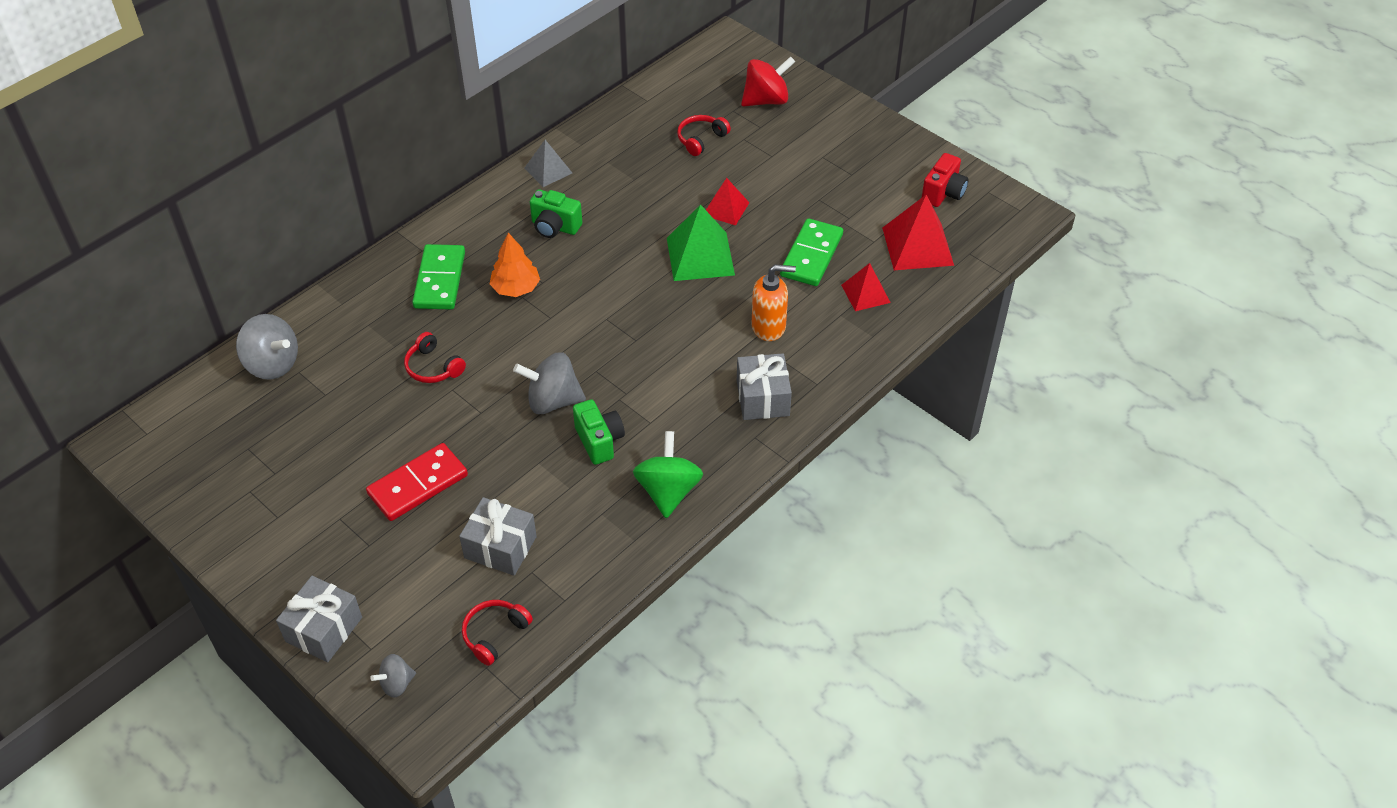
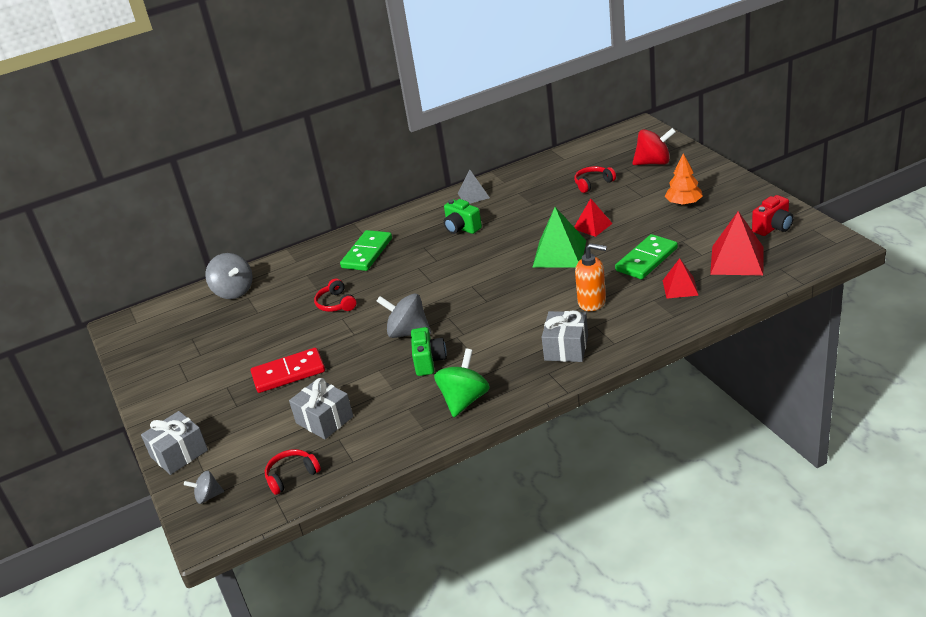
camera: 25 degrees right, 15 degrees down
orange tree [490,233,540,297] -> orange tree moved to [665,153,703,206]

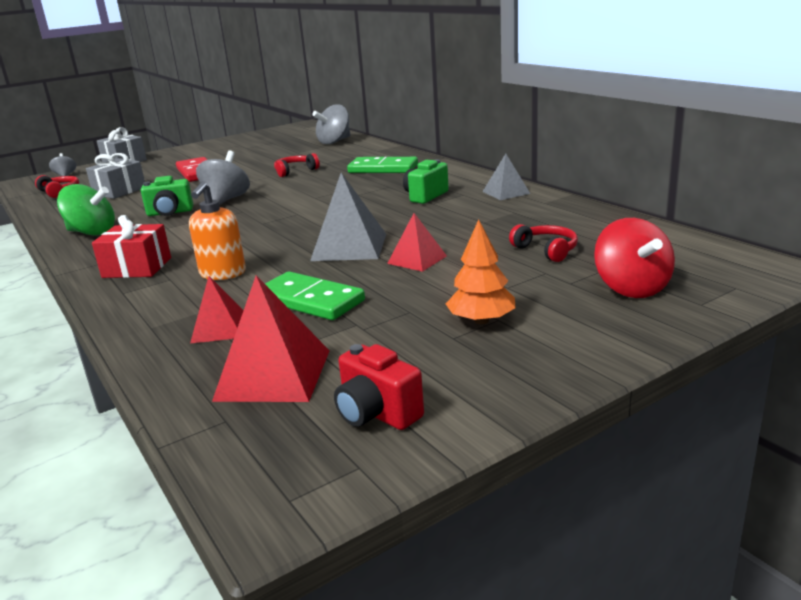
camera: 80 degrees right, 10 degrees down
green pyramid [533,207,586,268] -> grey pyramid [310,173,386,261]
grey gift [542,311,588,362] -> red gift [92,215,171,278]

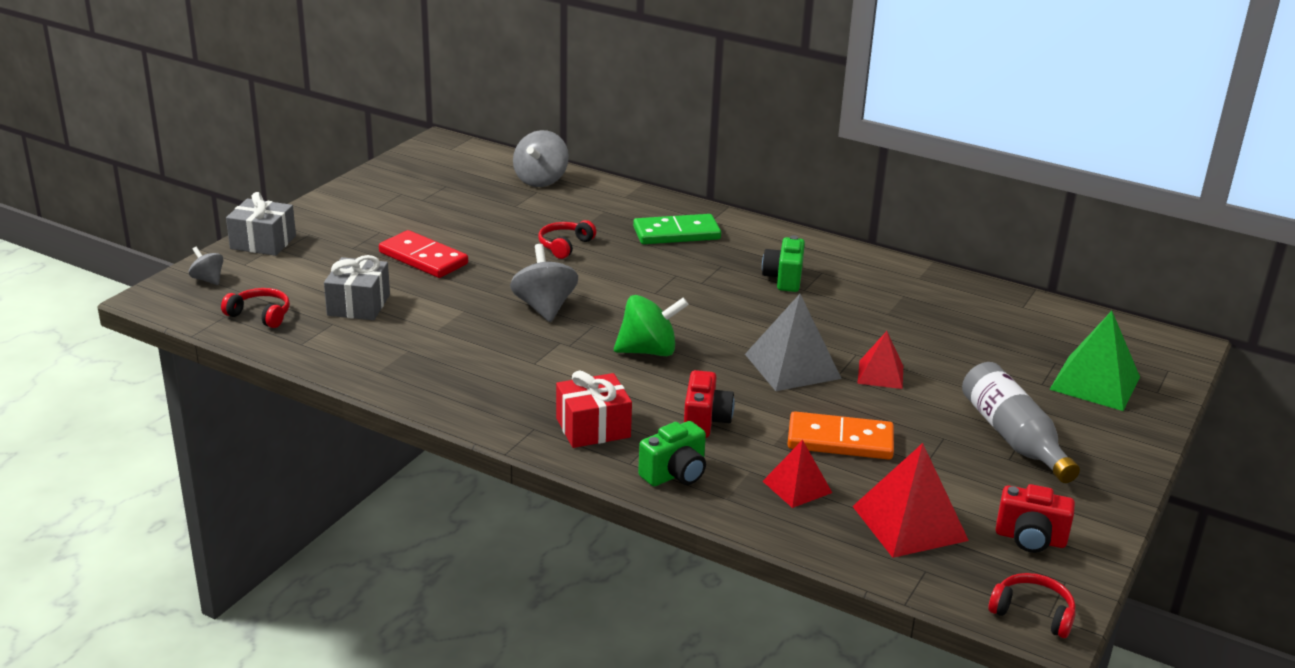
camera: 30 degrees left, 5 degrees up
green spinning top [57,184,115,236] -> green spinning top moved to [614,295,689,356]
green camera [141,176,193,216] -> green camera moved to [638,421,706,486]
orange soap dispenser [189,181,246,280] -> red camera [684,370,735,438]
green domino [265,271,365,320] -> orange domino [787,411,894,460]
orange tree [446,219,516,324] -> grey bottle [962,362,1080,483]
grey pyramid [483,154,530,200] -> none
red headphones [509,224,578,262] -> red headphones moved to [988,573,1076,638]
red spinning top [594,218,675,298] -> green pyramid [1049,311,1140,411]

